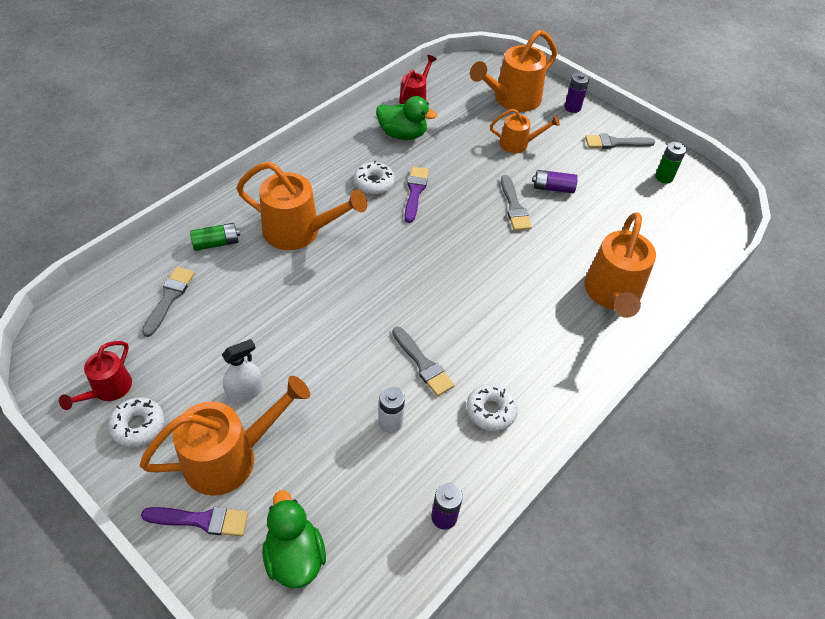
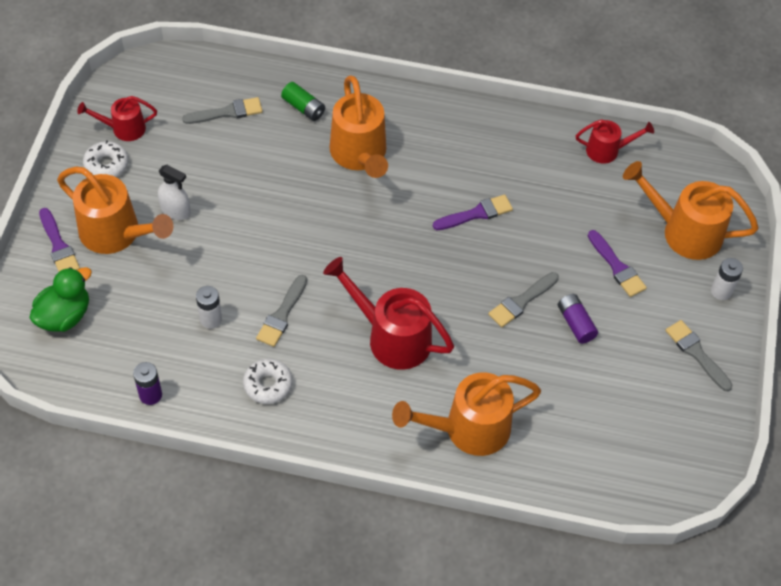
camera: 60 degrees right, 5 degrees up
white donut [354,161,395,195] -> none
green duck [376,96,437,140] -> none
orange watering can [490,109,560,153] -> purple brush [588,230,647,297]
purple battery [565,72,589,113] -> white battery [711,258,743,300]
green battery [655,142,686,183] -> none
none -> red watering can [323,257,454,370]

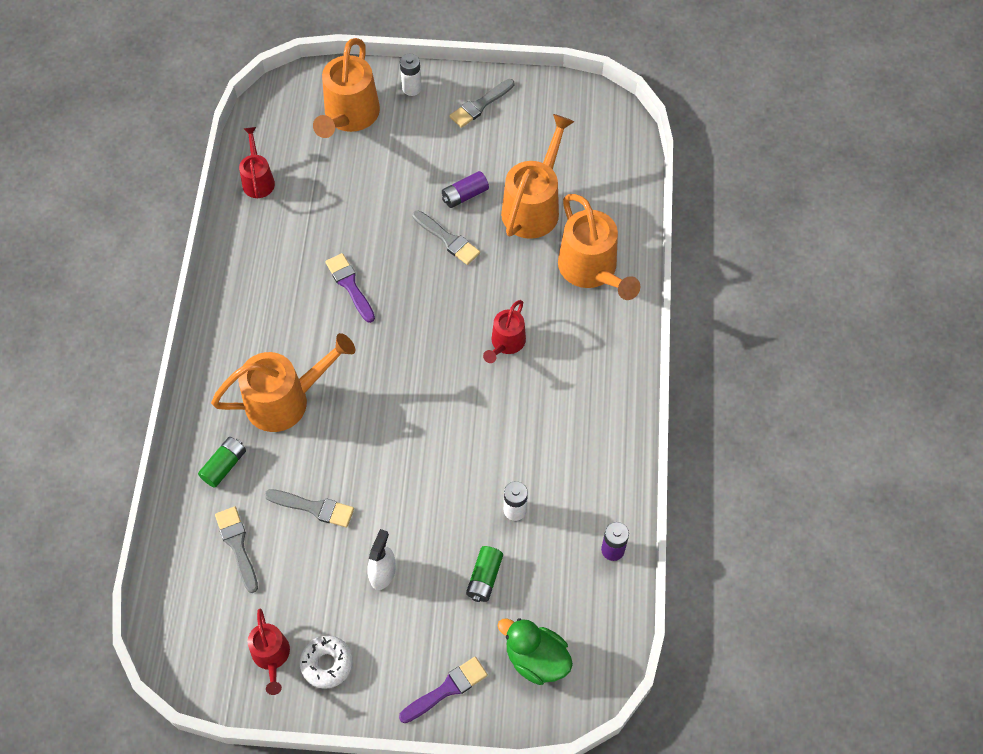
camera: 95 degrees left, 5 degrees up
orange watering can [57,167,173,254] -> orange watering can moved to [501,114,575,239]
white donut [243,358,292,404] -> none
grey brush [256,275,307,347] -> grey brush moved to [264,489,354,527]
red watering can [323,257,454,370] -> red watering can [483,300,526,363], size x0.57
purple brush [588,230,647,297] -> none
none -> green battery [466,546,503,602]

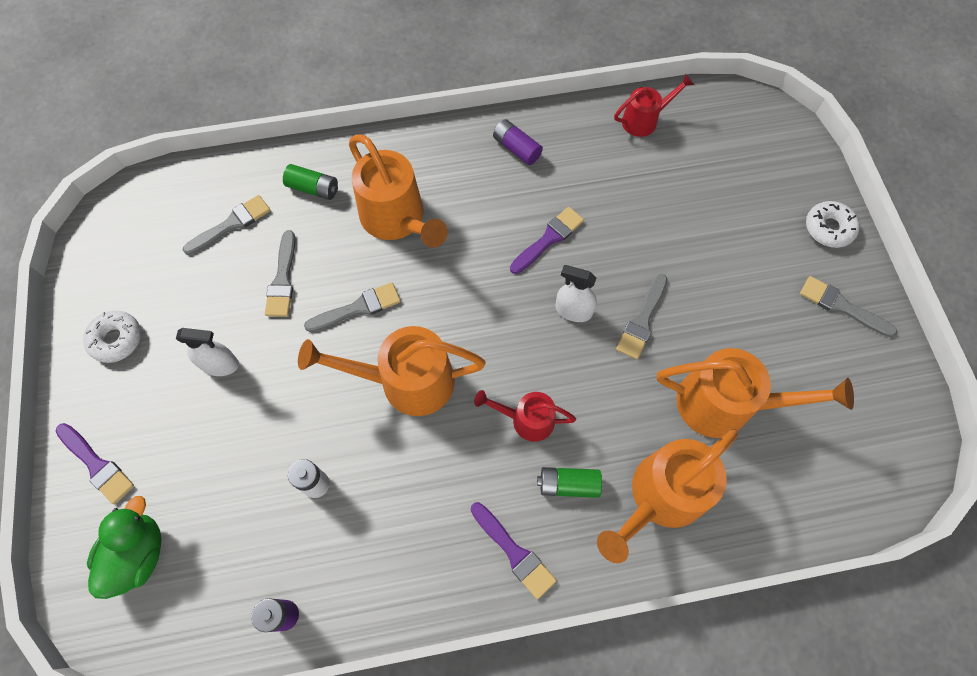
camera: 75 degrees right, 5 degrees up
red watering can [248,608,290,695] -> none
orange watering can [313,38,380,138] -> orange watering can moved to [298,326,486,416]
white battery [400,54,422,96] -> white donut [806,201,860,248]
purple battery [442,171,489,208] -> purple battery moved to [493,119,543,165]
green battery [466,546,503,602] -> green battery moved to [537,467,602,498]
none -> grey brush [304,282,401,332]
none -> purple brush [471,502,557,599]
none -> white spray bottle [555,265,597,322]

